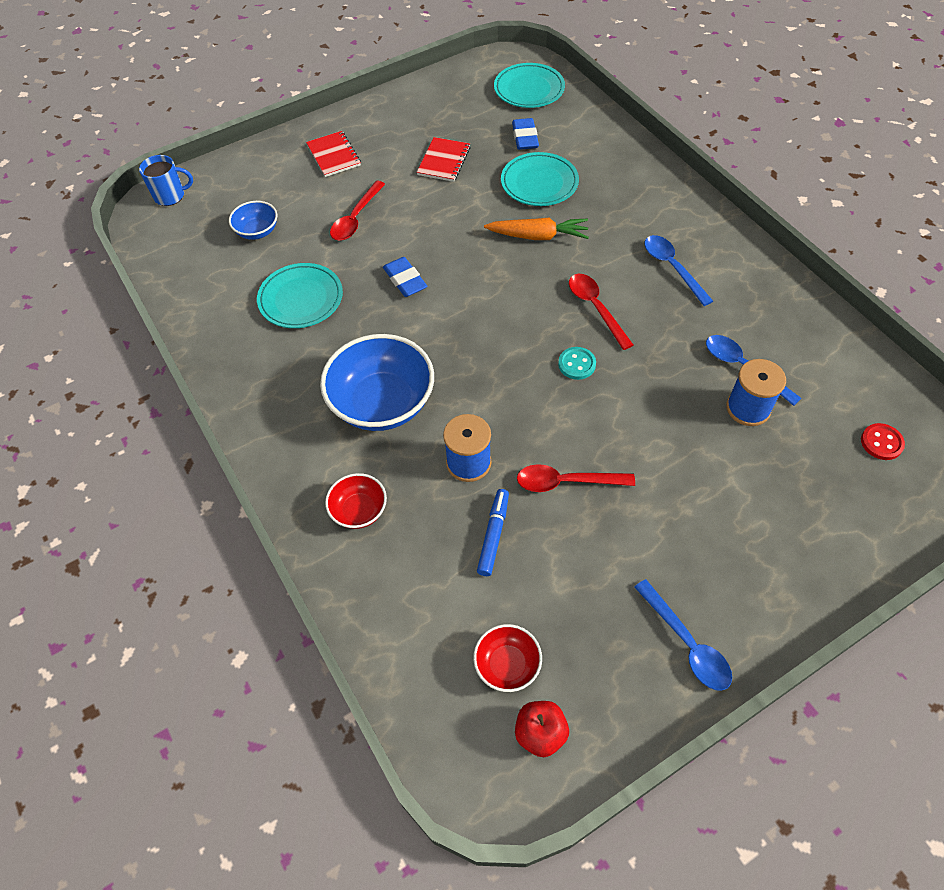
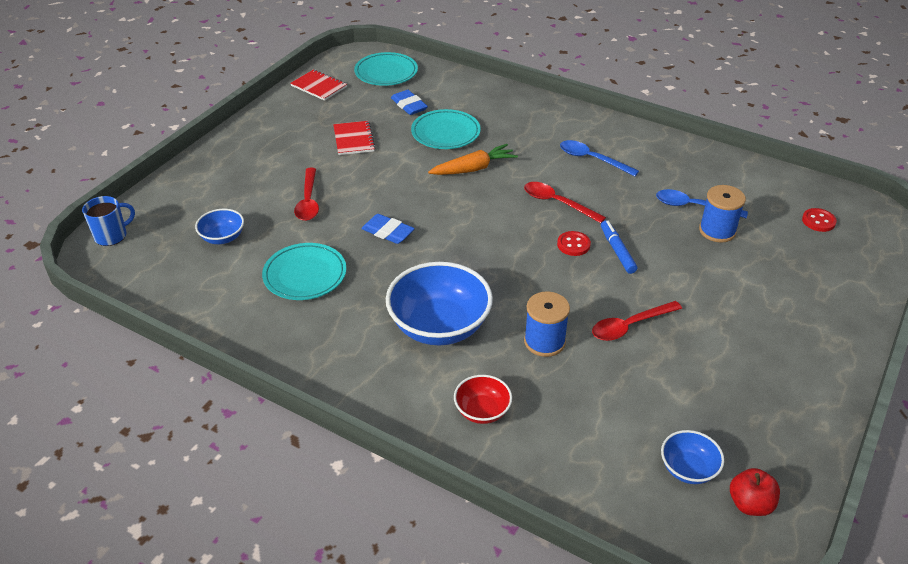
camera: 30 degrees left, 15 degrees down
red notebook [306,131,361,177] -> red notebook moved to [290,69,347,101]
red bowl [473,624,542,692] -> blue bowl [661,430,724,484]
blue marker [477,489,509,576] -> blue marker moved to [601,220,638,274]
turquoise button [558,347,596,380] -> red button [557,231,591,256]
blue spoon [634,579,732,691] -> none

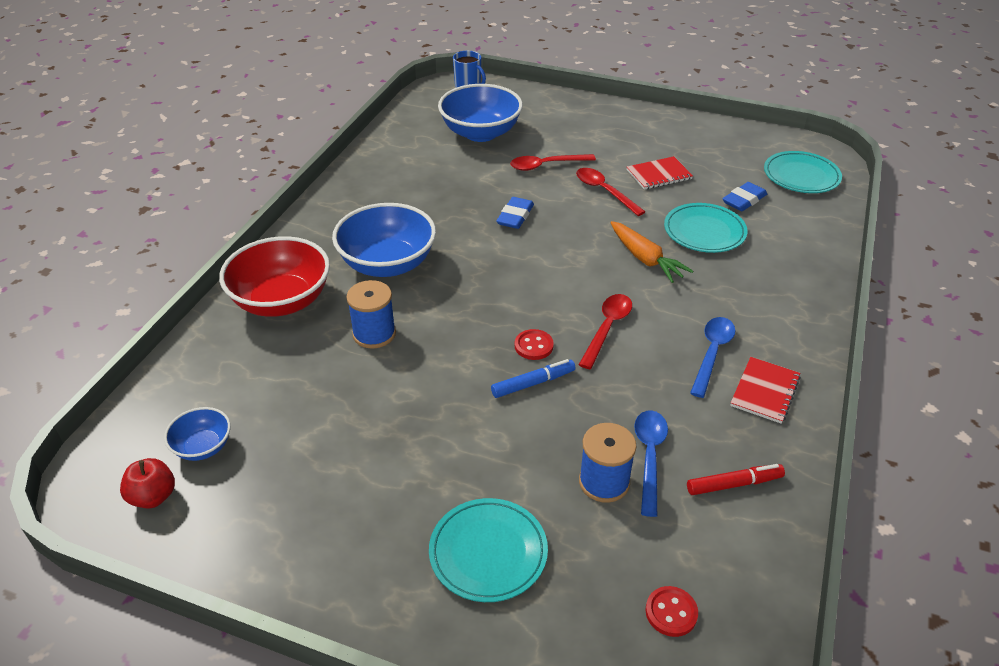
camera: 80 degrees right, 0 degrees up
blue bowl [195,209,244,244] -> blue bowl [438,84,523,142], size x1.97
turquoise plate [262,243,346,300] -> turquoise plate moved to [429,498,548,602]
red notebook [290,69,347,101] -> red notebook moved to [730,357,801,424]
red bowl [454,375,512,424] -> red bowl [219,236,330,317], size x1.97
red spoon [592,301,682,341] -> red spoon moved to [576,168,645,216]
none -> red marker [687,464,785,495]

